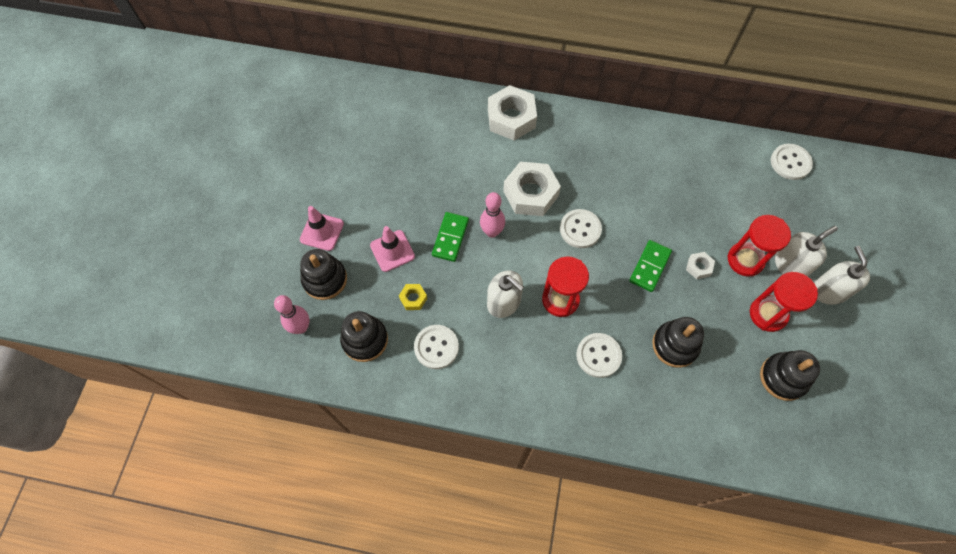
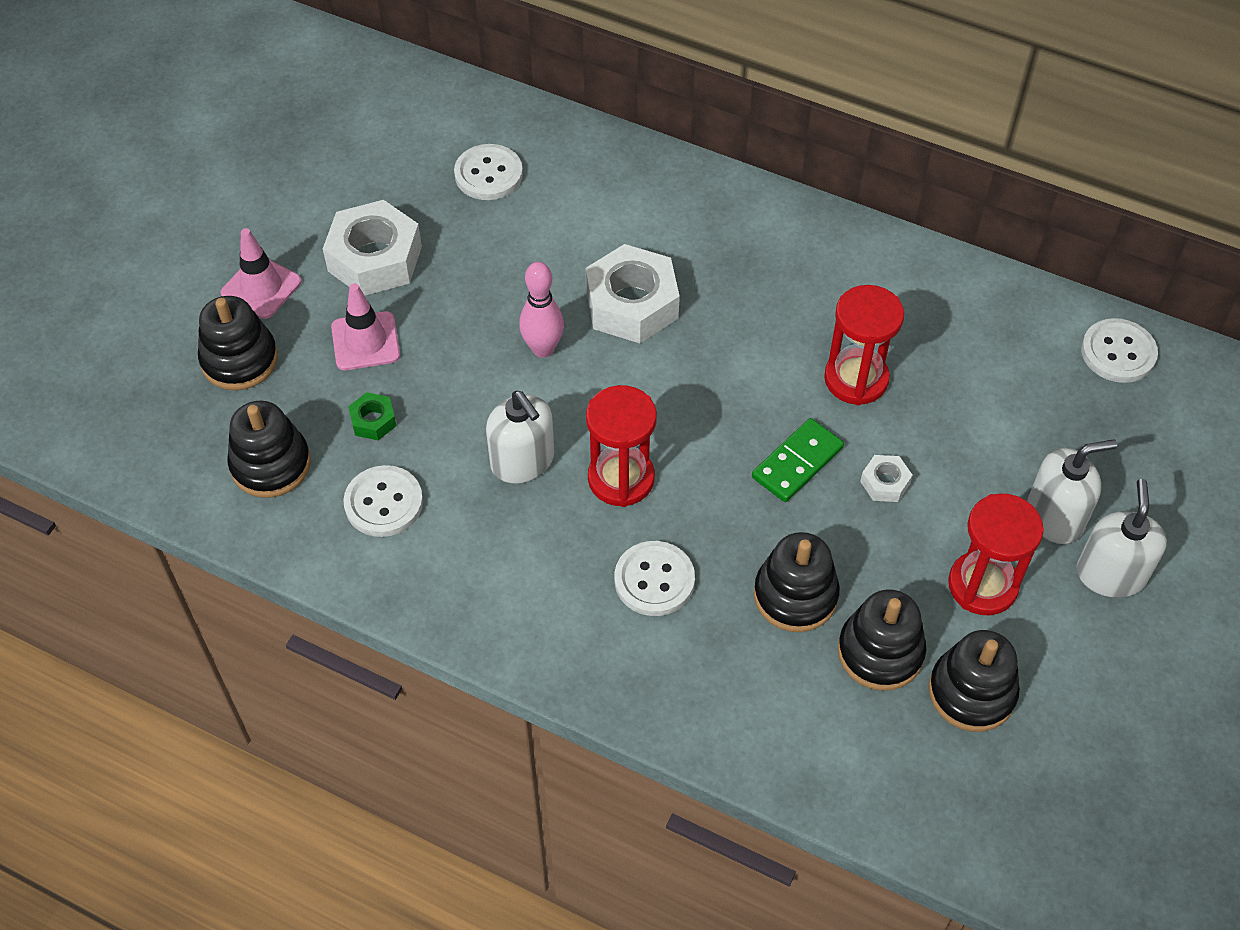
camera: 15 degrees right, 10 degrees down
pink bowling pin [274,295,309,334] -> none
yellow nut [399,284,427,310] -> green nut [348,392,396,440]
green domino [432,212,469,262] -> none
white nut [488,85,537,140] -> white nut moved to [323,200,422,296]
white button [560,209,602,248] -> white button moved to [454,144,523,200]
red hourglass [727,215,791,277] -> red hourglass moved to [824,285,904,405]
none -> black stacking toy [838,589,926,691]

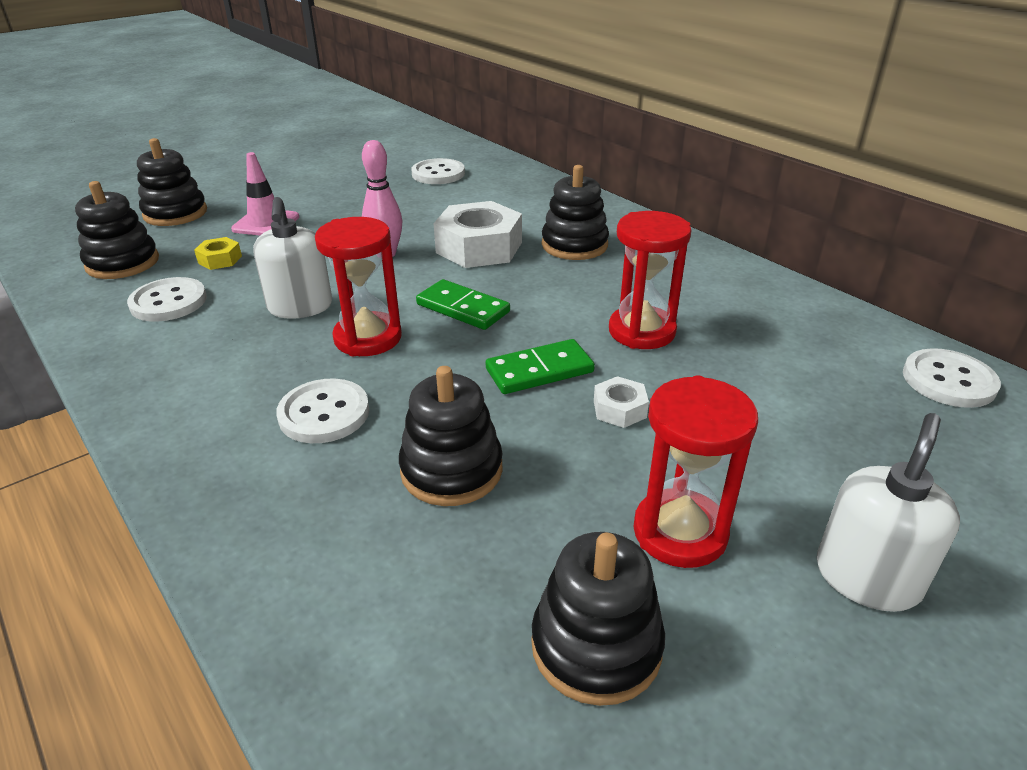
camera: 25 degrees right, 20 degrees down
pink traffic cone [220,228,302,319] -> none
white nut [323,200,422,296] -> none
green nut [348,392,396,440] -> yellow nut [194,237,242,270]
black stacking toy [838,589,926,691] -> black stacking toy moved to [542,165,609,260]
white soap dispenser [1027,439,1117,544] -> none
none -> green domino [416,279,510,330]

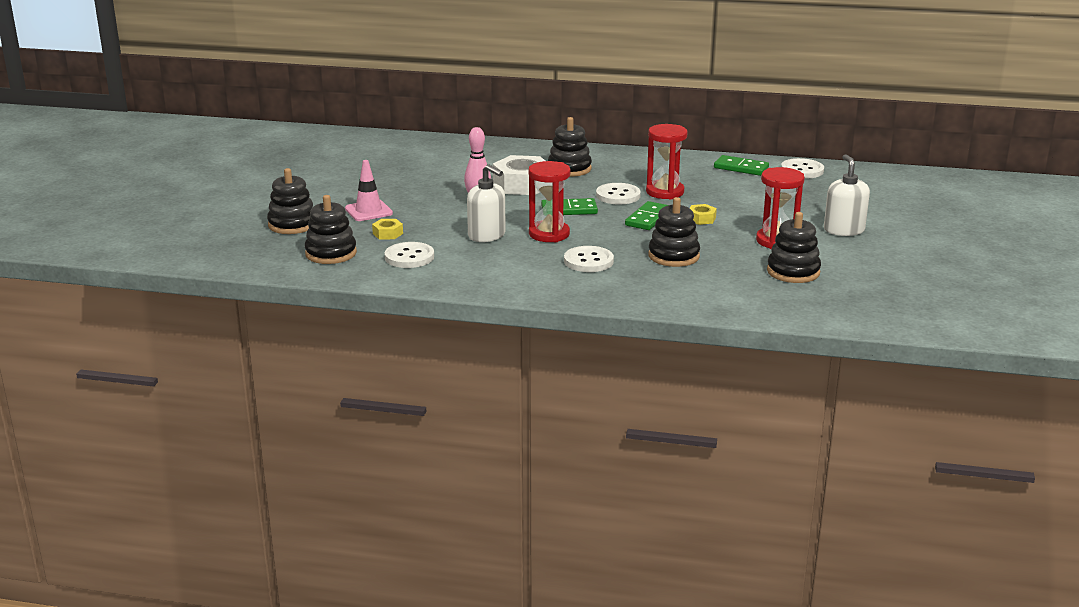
camera: 40 degrees left, 10 degrees down
white button [411,158,465,184] -> white button moved to [596,183,641,204]
white nut [594,376,649,428] -> yellow nut [690,204,717,225]
none -> green domino [714,155,769,176]

